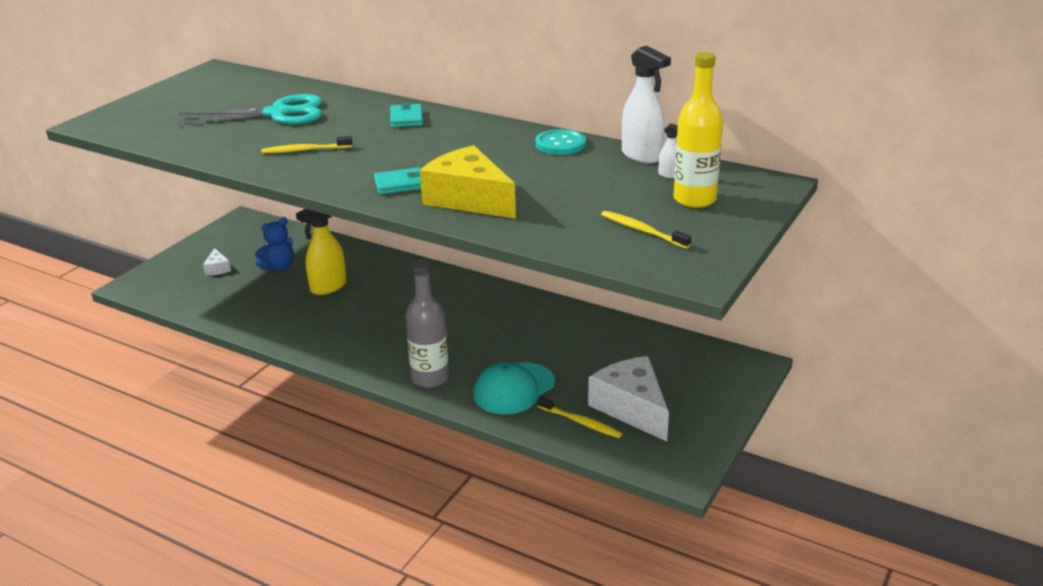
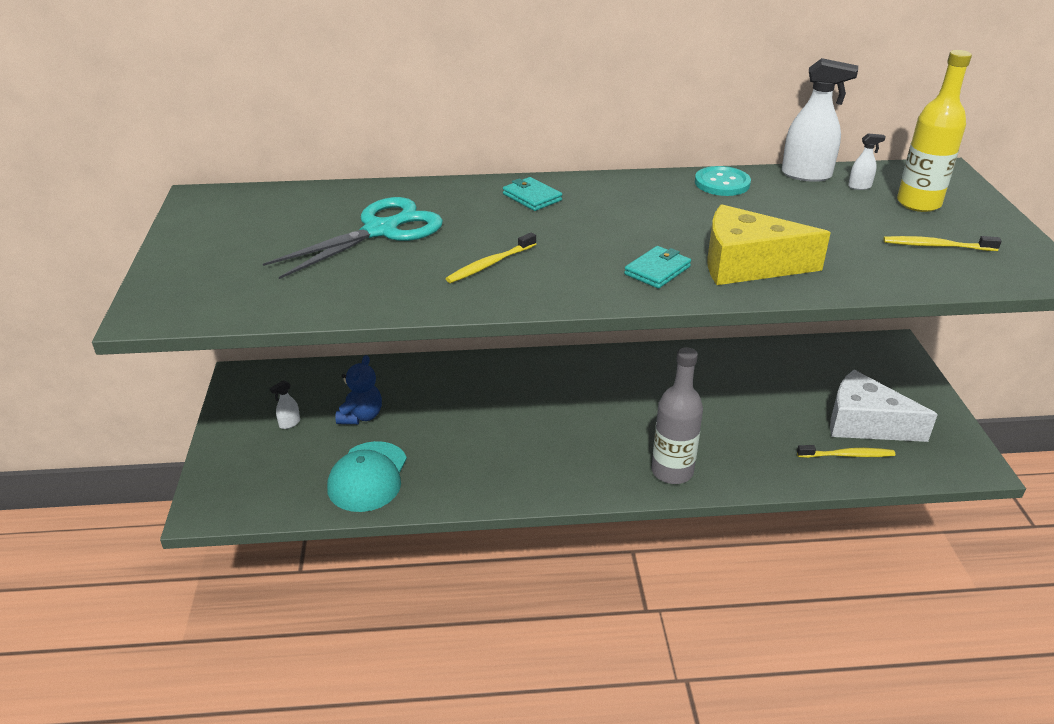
camera: 35 degrees left, 5 degrees up
white cheese [203,248,231,275] -> none
yellow spray bottle [296,209,347,295] -> none
turquoise cap [473,362,555,415] -> turquoise cap moved to [327,441,407,512]
none -> white spray bottle [269,380,300,429]

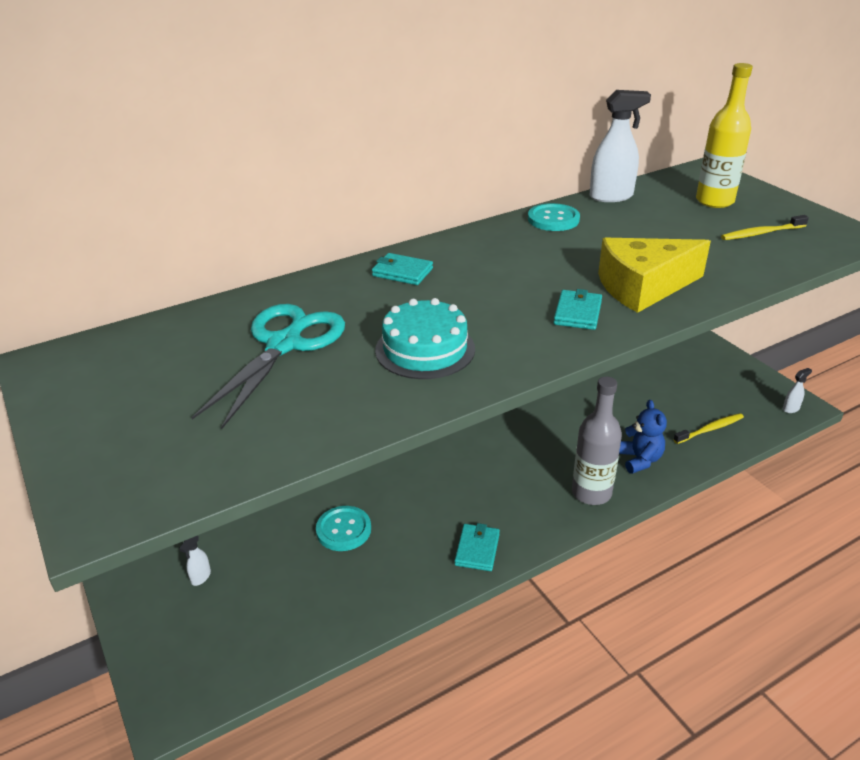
camera: 25 degrees left, 0 degrees up
turquoise cap [327,441,407,512] -> none
blue teddy bear [335,355,382,424] -> blue teddy bear moved to [619,400,667,474]
yellow toothbrush [446,232,536,283] -> turquoise cake [375,298,475,379]
white cheese [830,370,938,442] -> none
white spray bottle [848,134,886,190] -> white spray bottle moved to [783,368,812,413]
none -> turquoise button [316,506,371,551]
none -> turquoise wallet [454,523,500,571]

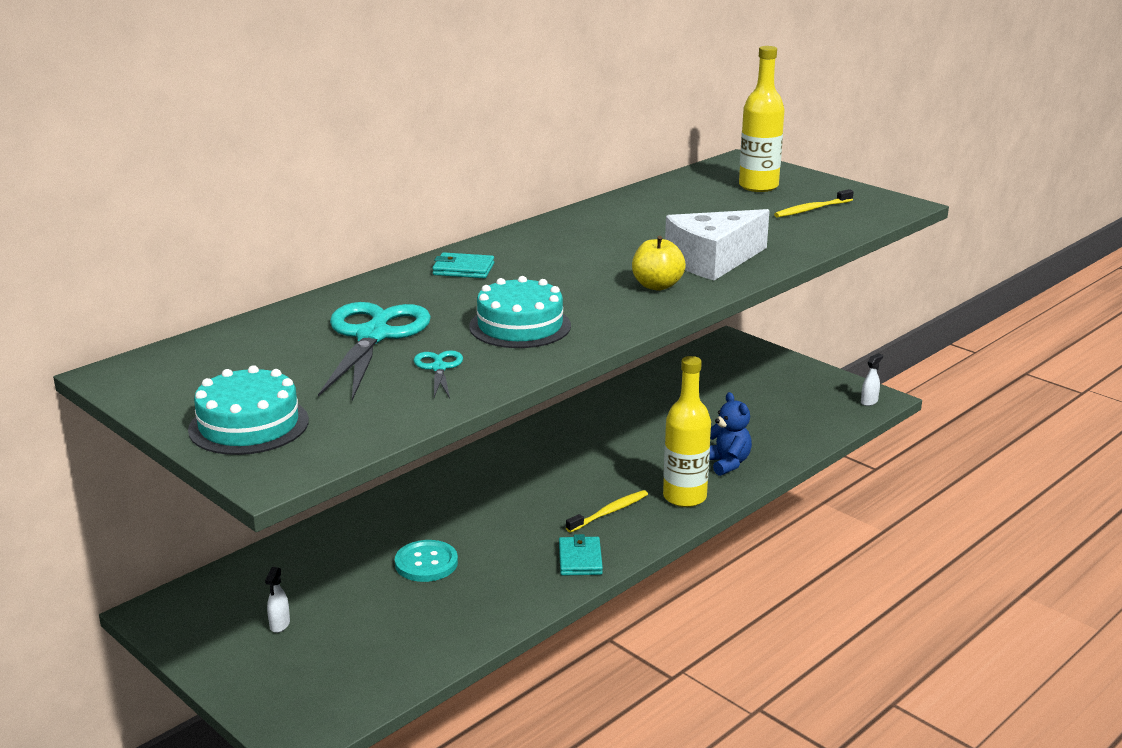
camera: 15 degrees left, 10 degrees down
turquoise button [528,203,580,231] -> none
turquoise wallet [553,289,602,330] -> yellow apple [632,236,686,291]
grey bottle [572,376,622,505] -> yellow bottle [663,356,711,507]
white spray bottle [590,90,651,202] -> none
yellow cheese [598,238,711,313] -> white cheese [665,209,770,280]
yellow toothbrush [673,413,744,444] -> yellow toothbrush moved to [566,490,648,533]
none -> turquoise cake [188,365,309,455]
none -> turquoise scissors [414,350,463,398]

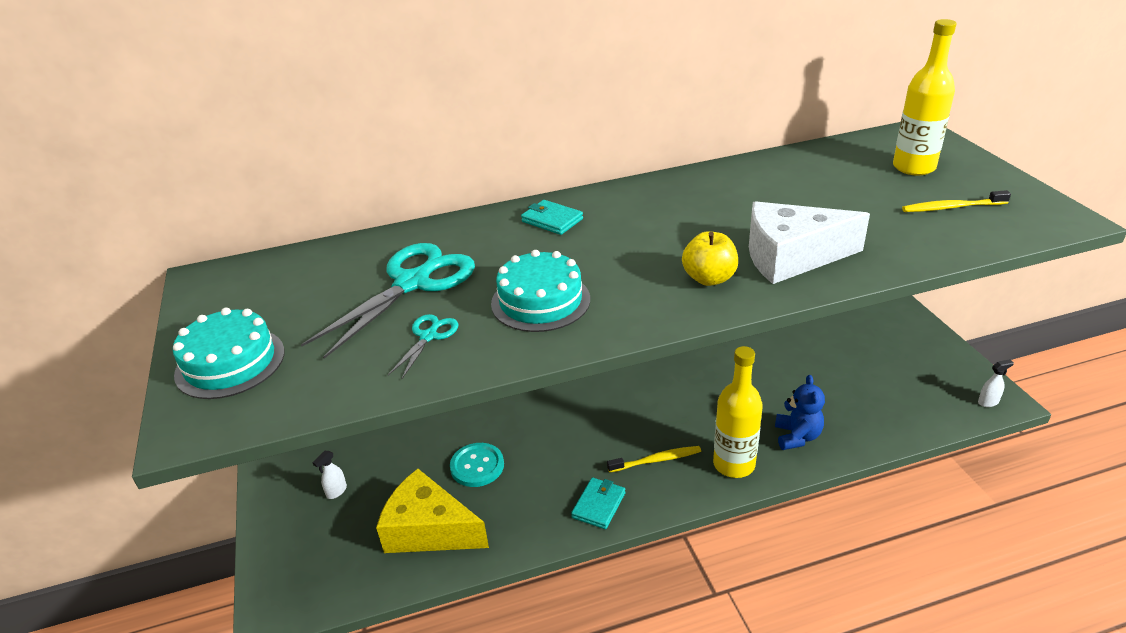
camera: 30 degrees right, 10 degrees up
none -> yellow cheese [376,469,489,553]

